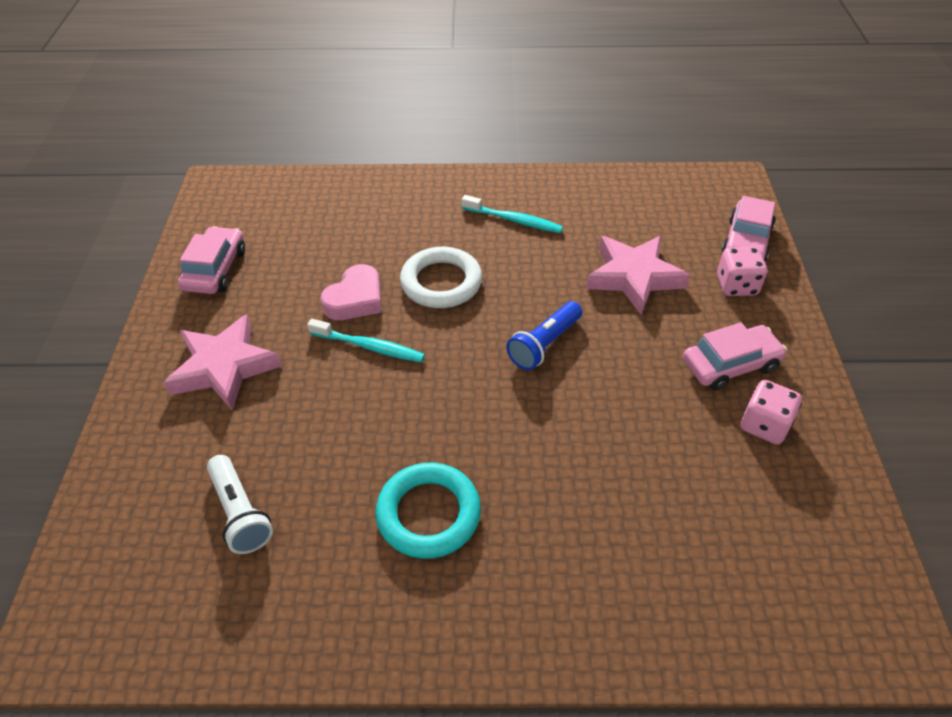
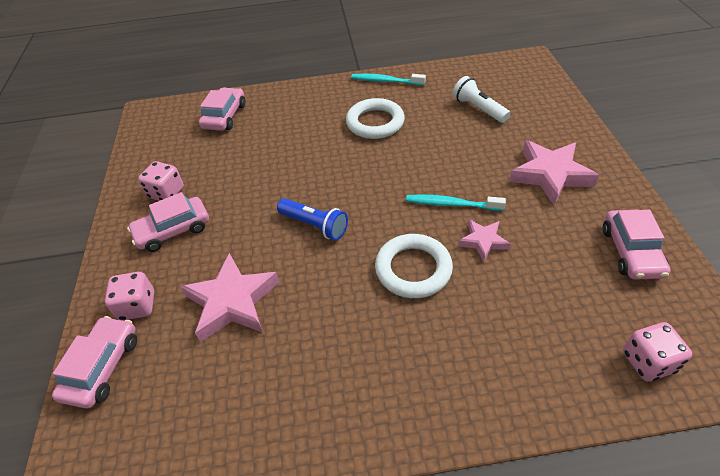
camera: 175 degrees right, 0 degrees up
pink heart [320,264,382,320] -> pink star [458,219,511,262]
turquoise ring [375,463,481,559] -> white ring [346,98,405,139]
turquoise toothbrush [462,195,563,233] -> turquoise toothbrush moved to [351,74,426,85]
blue flashlight [506,301,582,370] -> blue flashlight turned 90 degrees clockwise [277,198,348,240]
none -> pink car [199,87,246,131]
none -> pink dice [623,322,692,382]

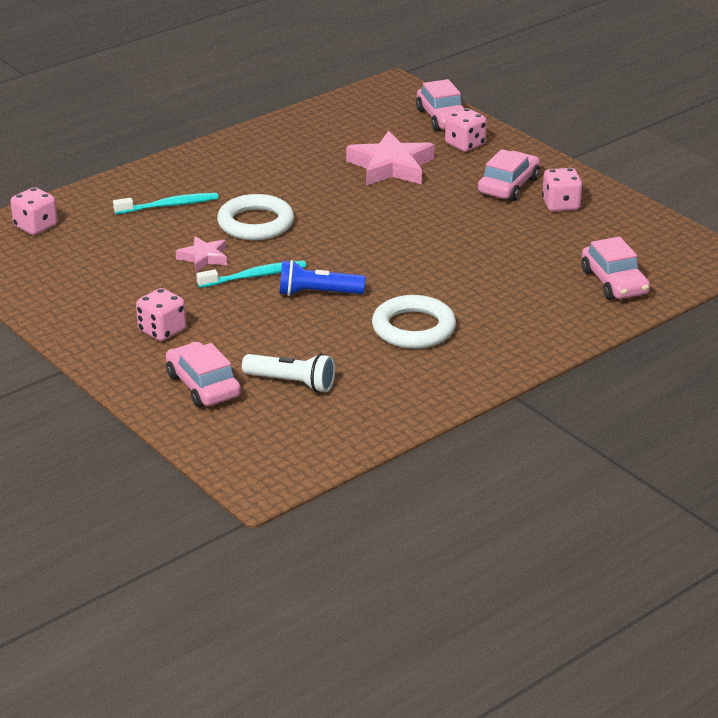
camera: 145 degrees right, 15 degrees down
blue flashlight [277,198,348,240] -> blue flashlight moved to [279,260,365,296]
turquoise toothbrush [351,74,426,85] -> turquoise toothbrush moved to [113,193,219,214]
pink star [509,140,599,205] -> pink dice [136,288,186,341]
pink car [603,210,671,280] -> pink car moved to [166,342,241,408]

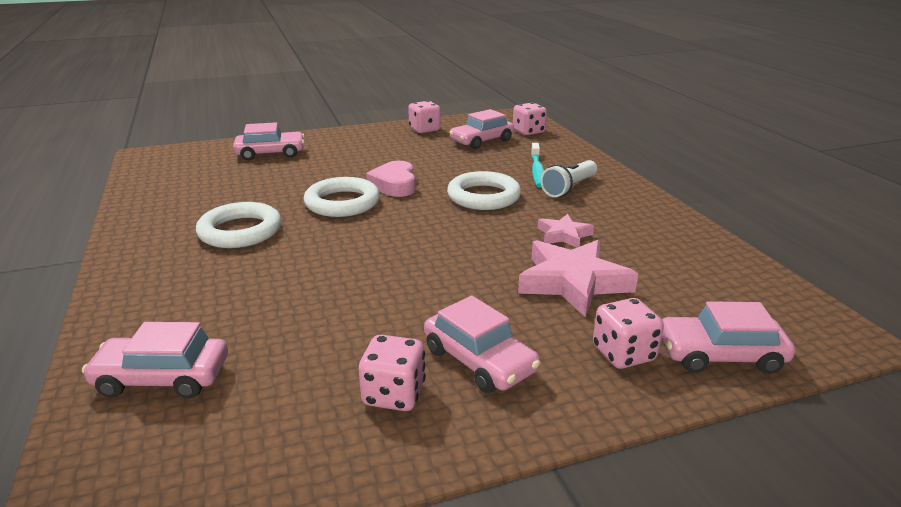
camera: 110 degrees right, 5 degrees down
pink dice [136,288,186,341] -> pink dice moved to [408,101,441,133]
pink star [176,236,227,272] -> pink star moved to [538,214,594,248]
turquoise toothbrush [196,260,306,288] -> pink heart [366,161,415,197]
white flashlight [242,354,335,392] -> white flashlight moved to [540,160,597,197]
blue flashlight [279,260,365,296] -> white ring [304,177,380,217]
none -> pink car [449,109,514,149]

